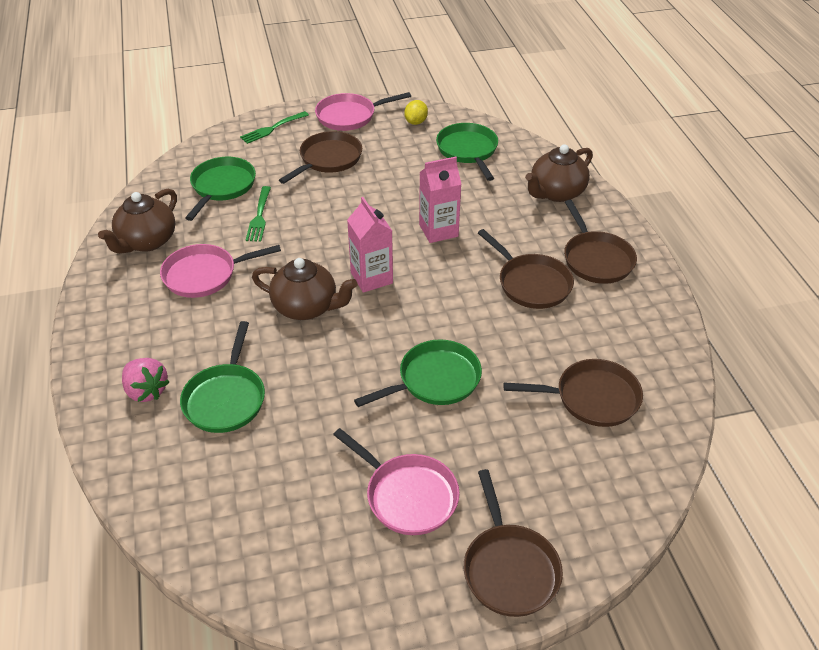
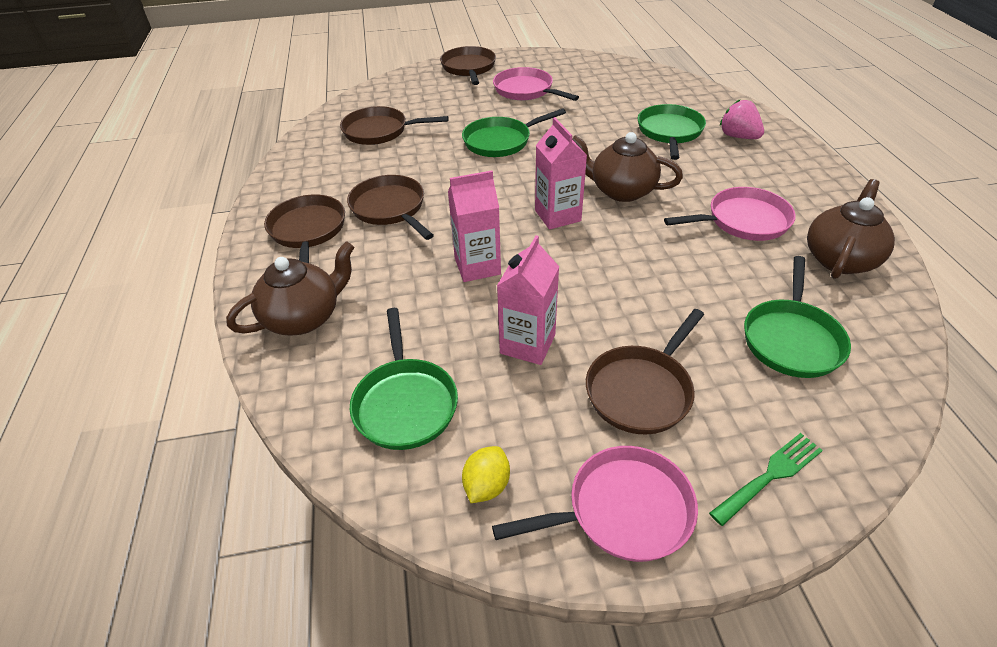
camera: 175 degrees left, 0 degrees up
green fork [246,186,271,242] -> none
none -> pink carton [497,235,559,365]

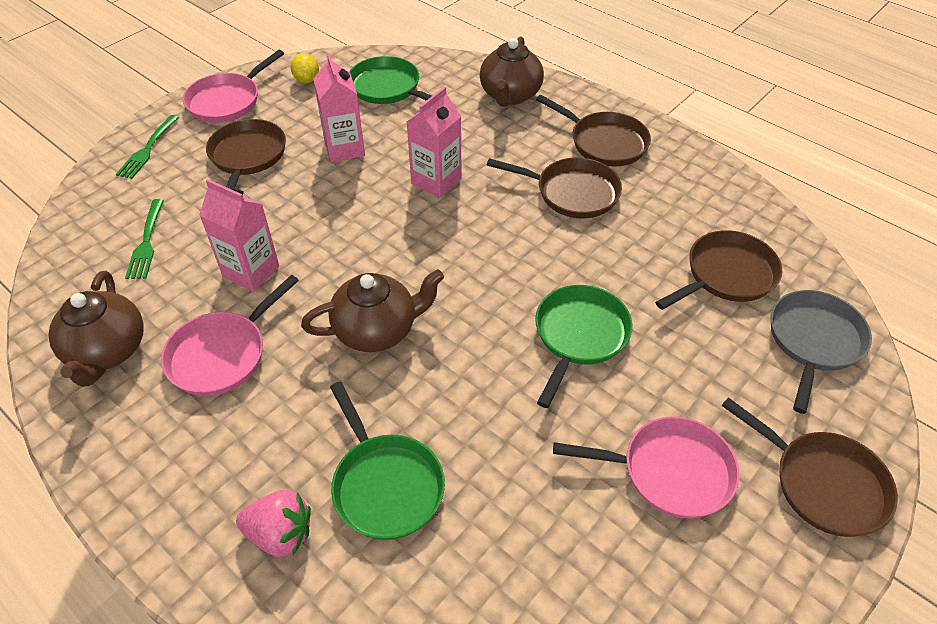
camera: 140 degrees right, 5 degrees up
pink carton [535,117,587,230] -> pink carton moved to [199,179,279,292]
green pan [744,256,851,378] -> green fork [125,199,164,279]
none -> grey pan [770,290,872,414]

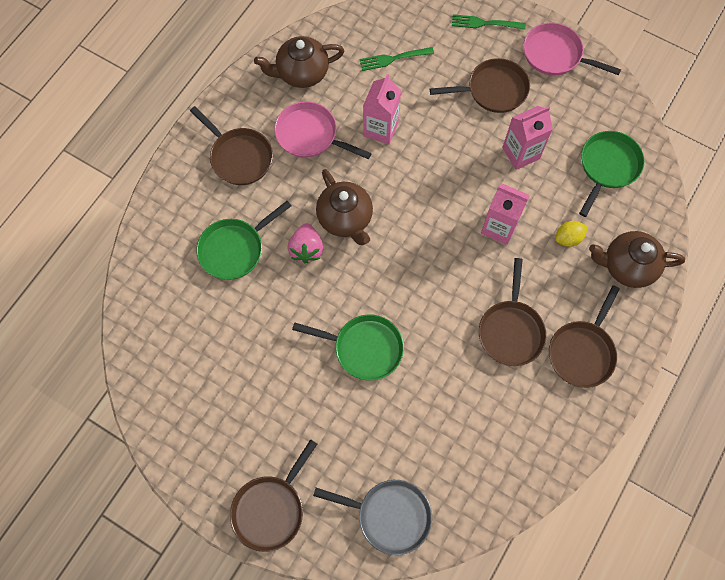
camera: 80 degrees right, 20 degrees up
pink strawberry [236,490,311,557] -> pink strawberry moved to [287,223,323,264]
yellow lemon [291,53,319,83] -> yellow lemon moved to [555,221,588,247]
pink pan [553,416,740,519] -> none
brown pan [655,230,782,310] -> brown pan moved to [190,106,273,185]

